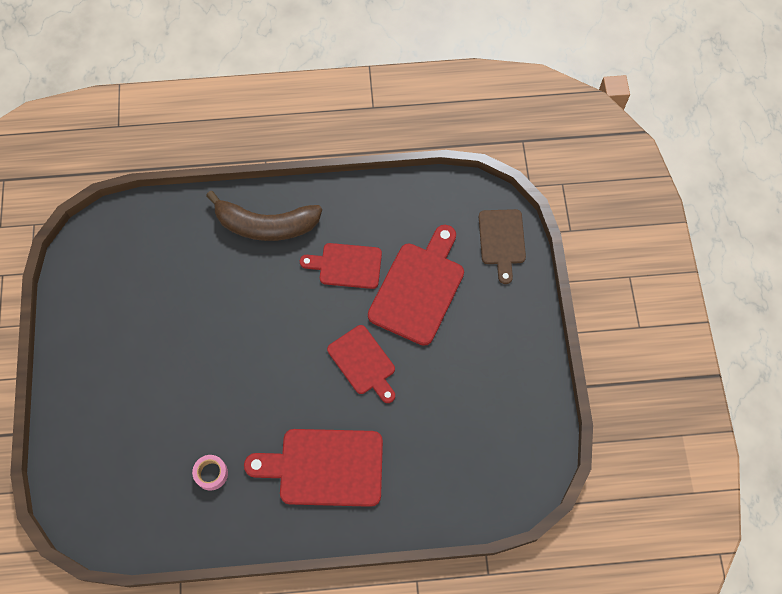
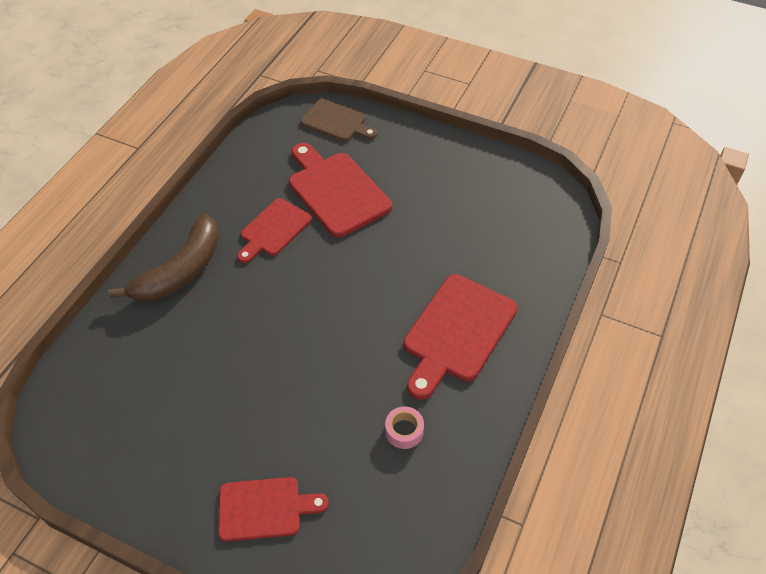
camera: 60 degrees left, 15 degrees down
red cutting board [327,325,395,403] -> red cutting board moved to [218,477,329,542]

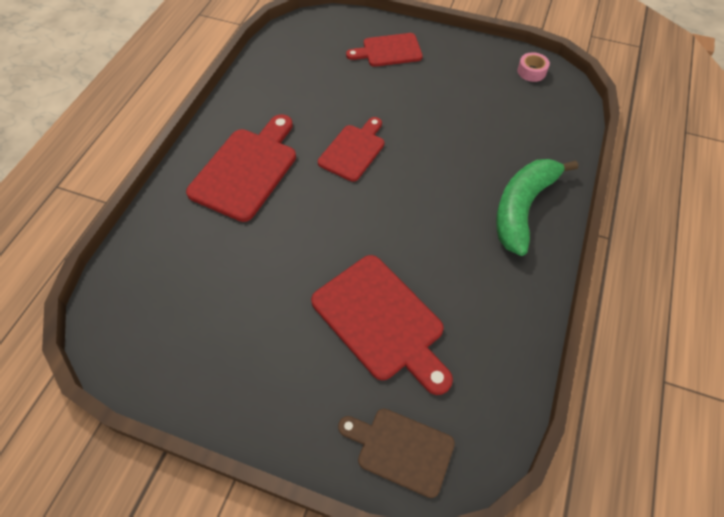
camera: 175 degrees right, 5 degrees up
brown banana [108,214,219,302] -> green banana [496,159,578,256]
red cutting board [237,198,312,263] -> red cutting board moved to [318,117,384,182]
pink tape [385,406,424,449] -> pink tape moved to [517,52,550,82]

